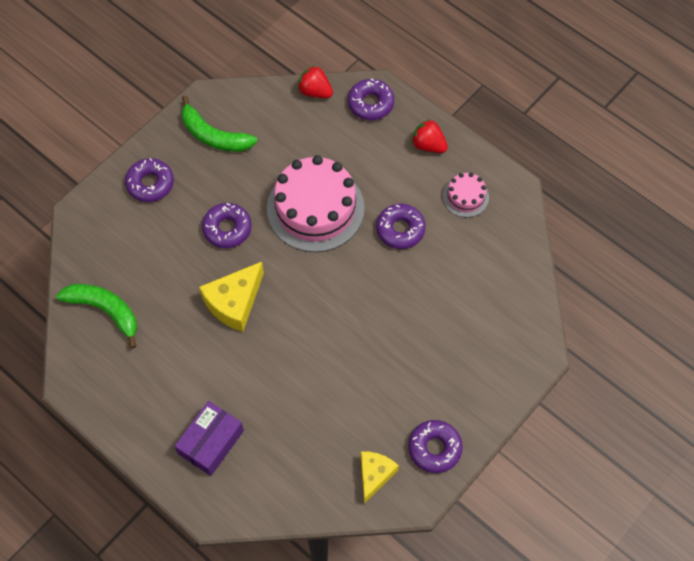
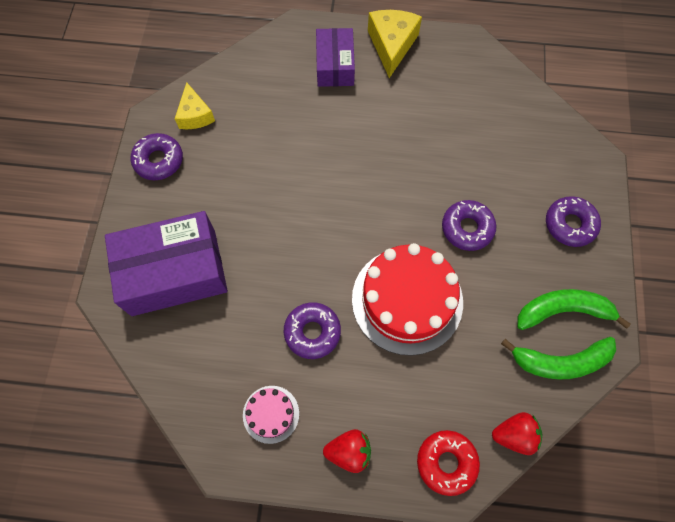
camera: 145 degrees right, 5 degrees up
green banana [56,284,137,349] -> green banana moved to [501,337,616,380]
yellow cheese [199,262,264,332] -> yellow cheese moved to [368,10,422,78]
pink cake [267,155,365,252] -> red cake [352,243,463,356]
purple donut [348,79,395,120] -> red donut [417,430,480,496]
none -> purple box [105,211,228,316]

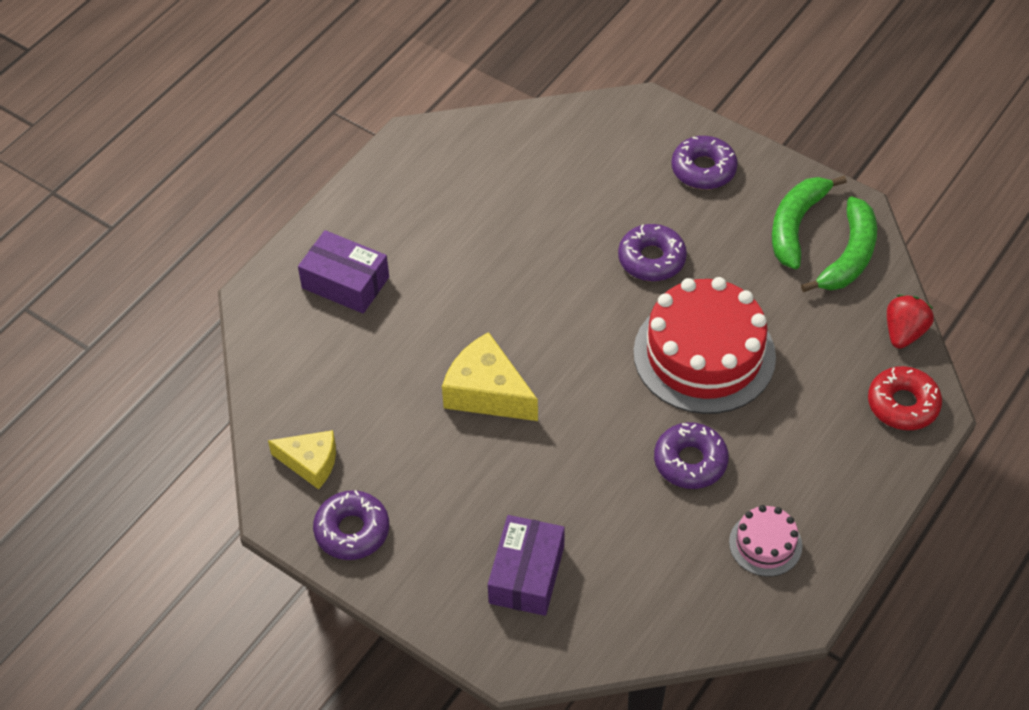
camera: 60 degrees left, 15 degrees down
purple box [105,211,228,316] -> purple box [488,515,565,616], size x0.60
red strawberry [323,429,371,473] -> none
yellow cheese [368,10,422,78] -> yellow cheese moved to [442,332,538,421]

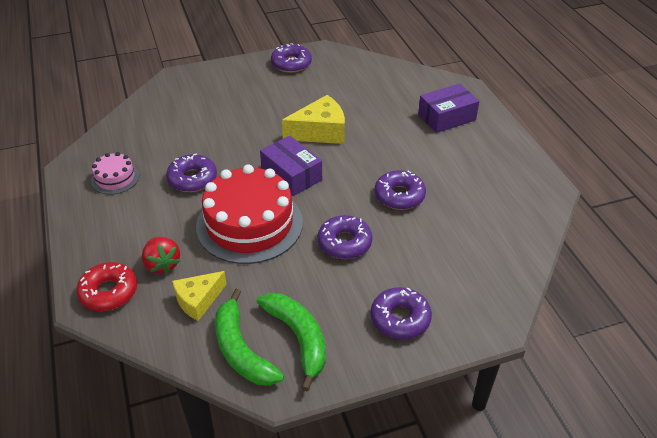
camera: 125 degrees right, 10 degrees down
yellow cheese [268,430,336,490] -> yellow cheese moved to [172,271,227,321]
purple box [488,515,565,616] -> purple box moved to [260,136,322,196]
red strawberry [887,295,934,349] -> red strawberry moved to [142,237,180,274]
none -> purple donut [375,170,426,210]

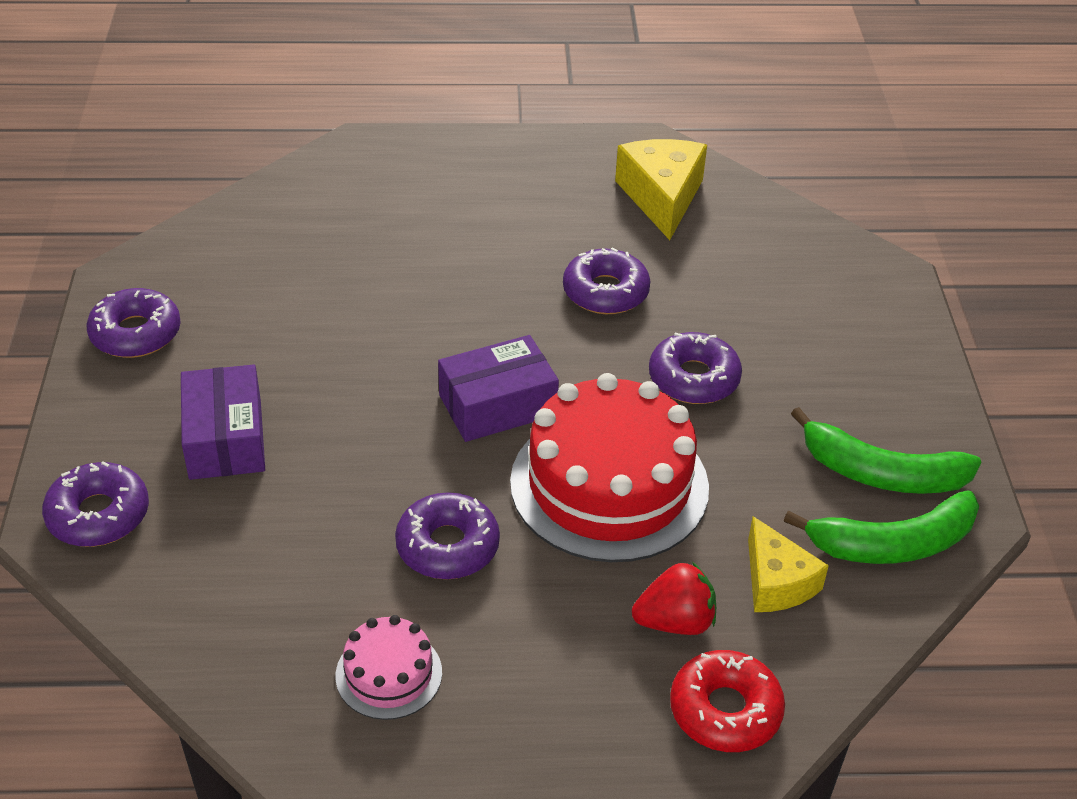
camera: 75 degrees left, 0 degrees up
green banana [257,293,326,391] -> green banana turned 150 degrees counterclockwise [791,407,981,494]
yellow cheese [282,95,345,144] -> yellow cheese moved to [615,139,707,240]
purple donut [371,287,432,339] -> purple donut moved to [42,461,149,547]
purple box [418,84,480,133] -> purple box moved to [181,364,265,480]

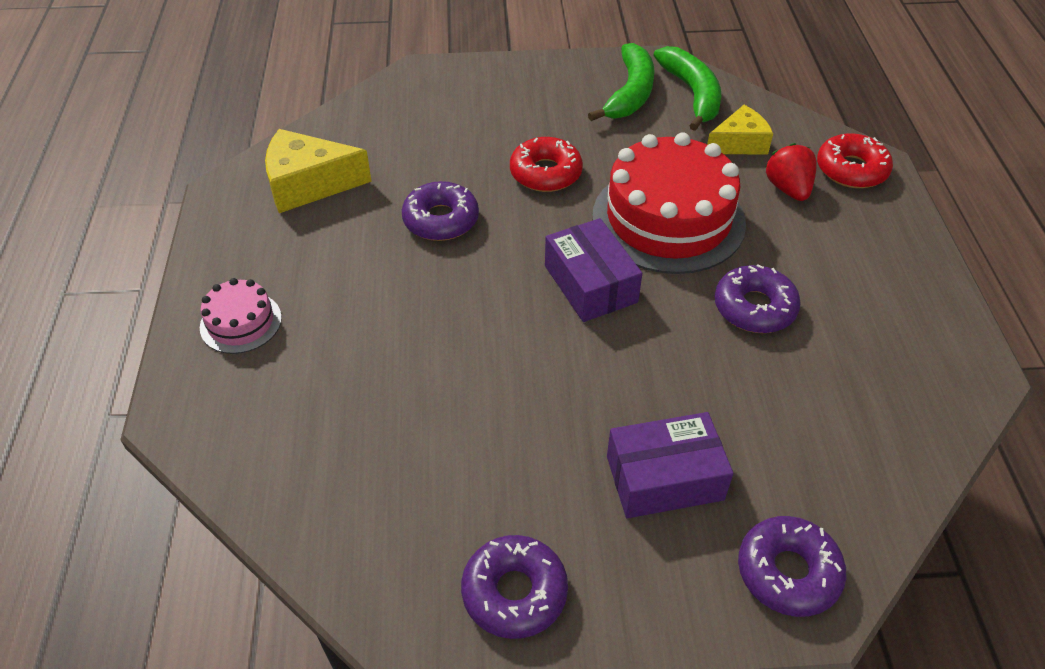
camera: 90 degrees left, 5 degrees up
pink cake [336,615,442,720] -> pink cake moved to [200,278,282,354]
purple donut [649,332,742,404] -> red donut [510,137,583,192]

